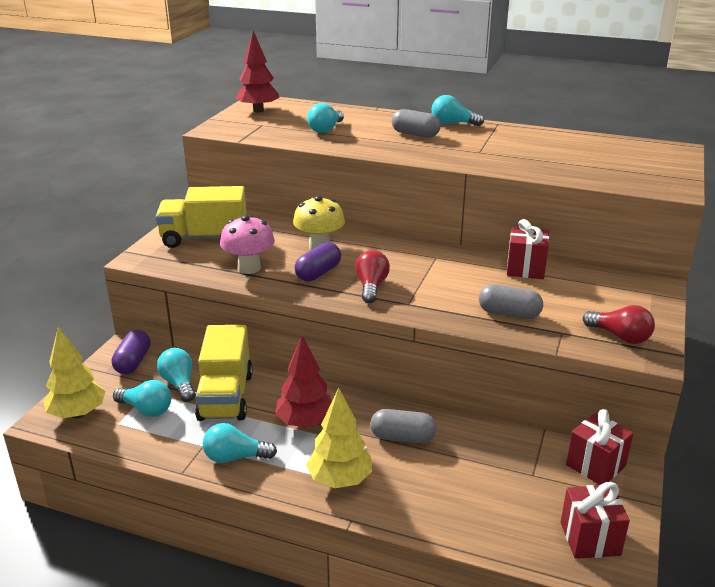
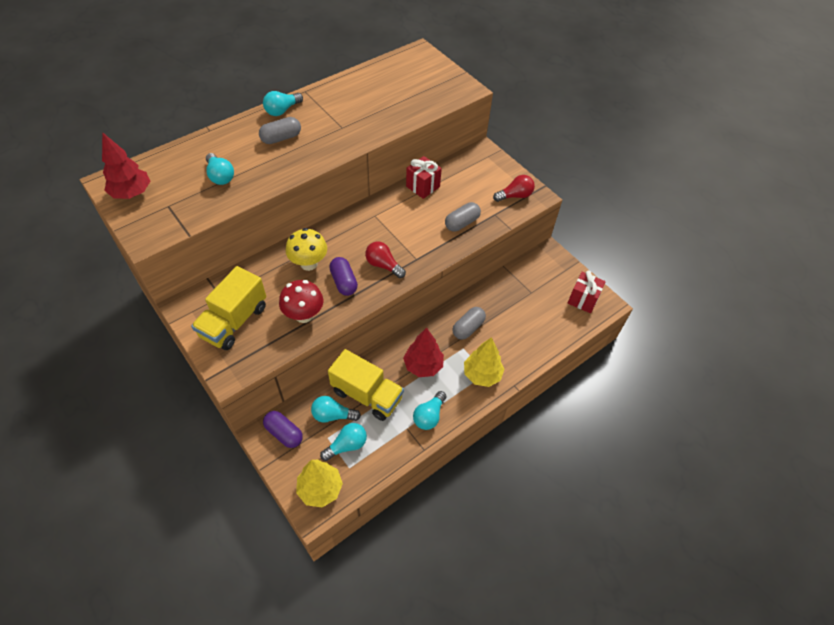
camera: 60 degrees left, 25 degrees up
pink mushroom [220,215,275,274] -> red mushroom [279,280,323,323]
red gift [566,409,633,485] -> none

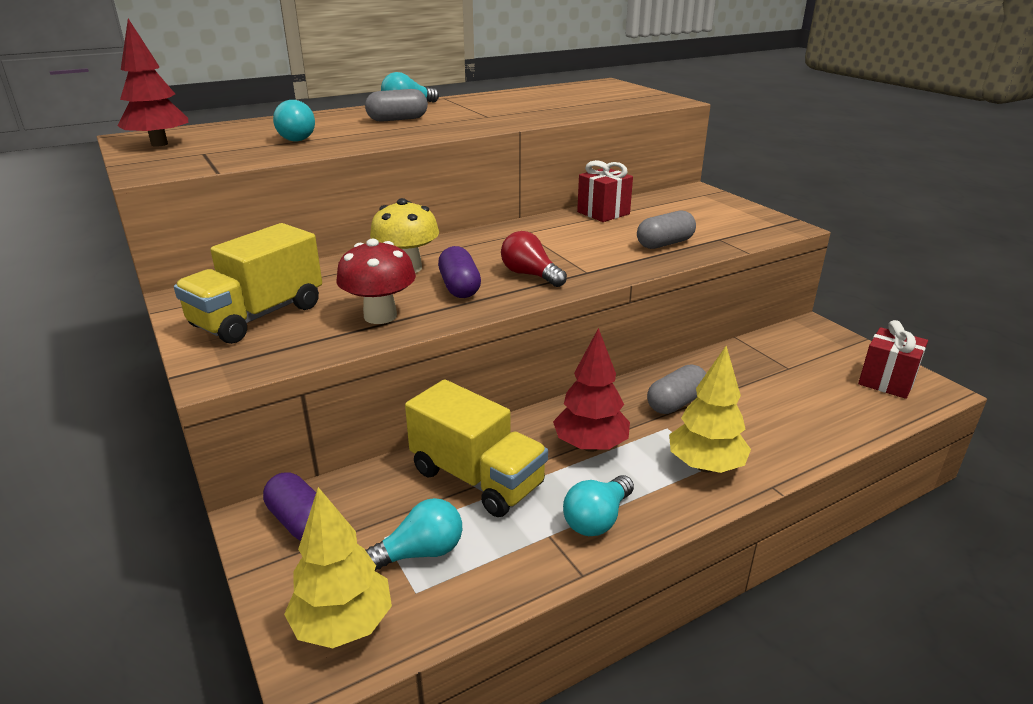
camera: 10 degrees right, 25 degrees down
turquoise light bulb [311,396,361,423] -> none
red light bulb [493,175,535,202] -> none

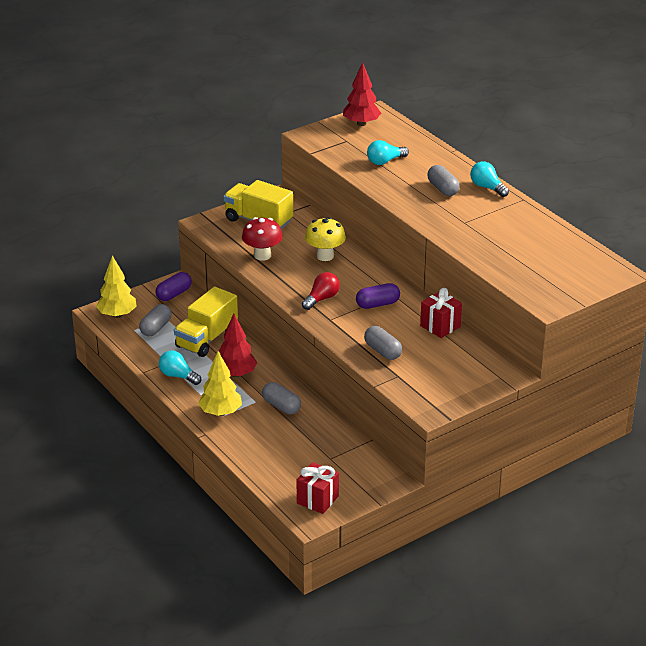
camera: 85 degrees right, 5 degrees up
turquoise light bulb [365,498,462,571] -> grey capsule [139,304,172,336]
purple capsule [438,246,481,298] -> purple capsule moved to [356,283,400,309]

